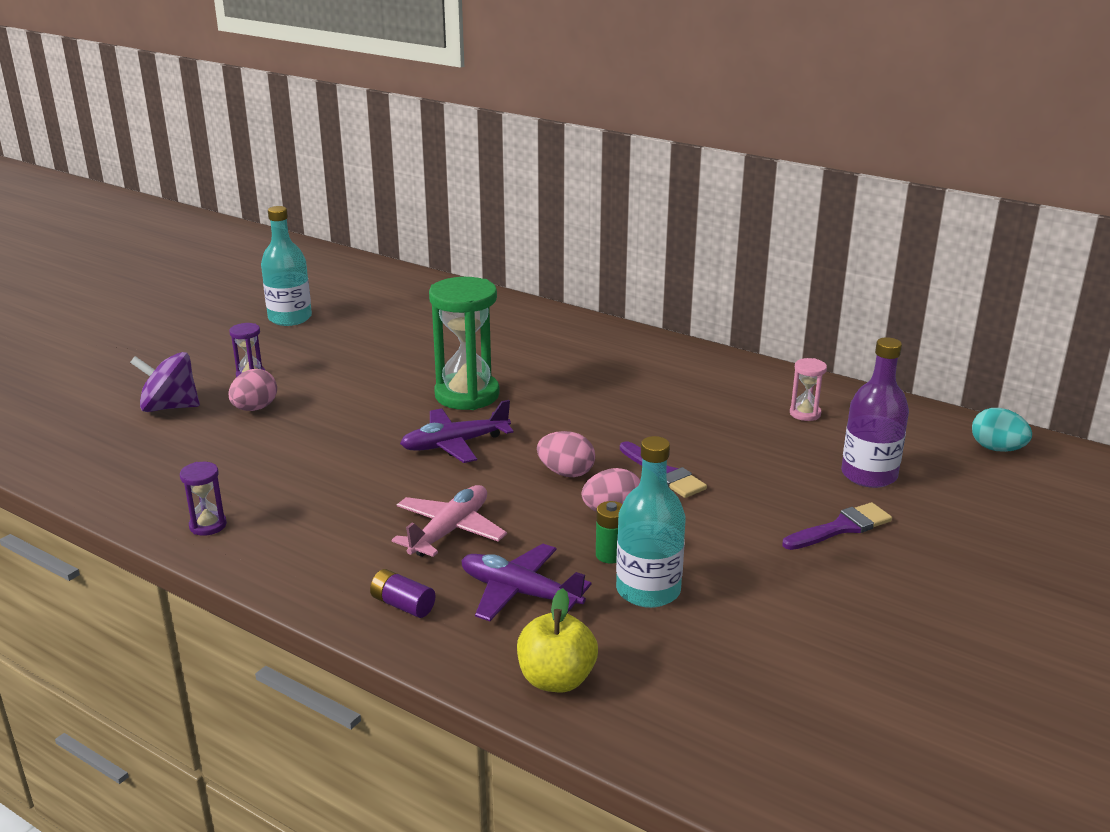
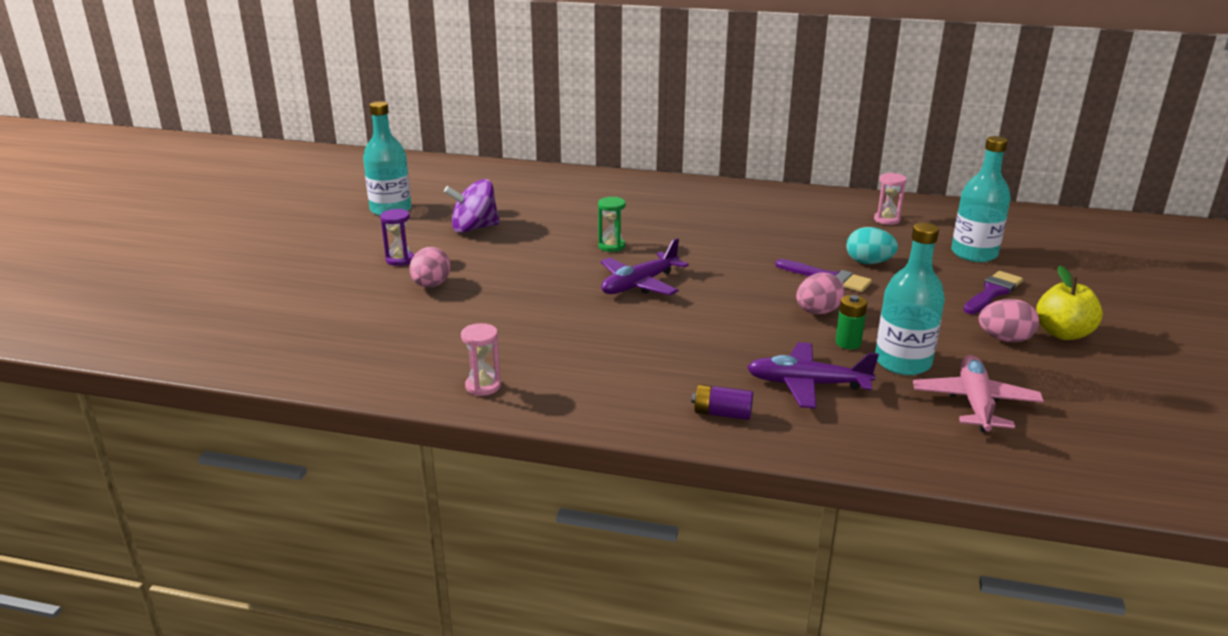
camera: 20 degrees left, 0 degrees up
purple spinning top [130,352,200,412] -> purple spinning top moved to [444,179,500,233]
purple hourglass [180,462,227,536] -> pink hourglass [461,323,501,396]
pink plane [392,485,507,557] -> pink plane moved to [913,355,1044,432]
green hourglass [429,277,500,410] -> green hourglass [598,197,626,252], size x0.46
yellow apple [517,588,598,692] -> yellow apple moved to [1036,266,1103,340]
pink egg [537,431,595,477] -> pink egg moved to [979,299,1039,343]
purple bottle [841,337,909,488] -> turquoise bottle [951,136,1011,262]
turquoise egg [972,408,1032,452] -> turquoise egg moved to [847,227,898,264]

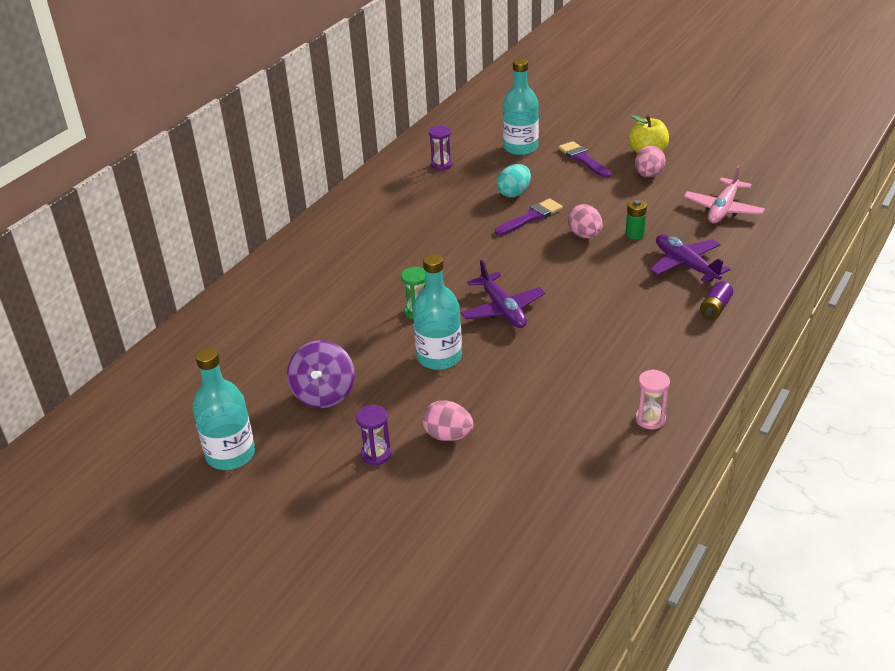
camera: 70 degrees left, 10 degrees up
purple plane [747,342,879,409] -> purple plane turned 120 degrees clockwise [650,234,731,282]
pink hourglass [874,173,907,225] -> purple hourglass [429,126,452,171]
turquoise bottle [875,223,945,375] -> turquoise bottle moved to [413,254,462,370]
pink plane [913,355,1044,432] -> pink plane turned 90 degrees counterclockwise [684,165,765,223]

